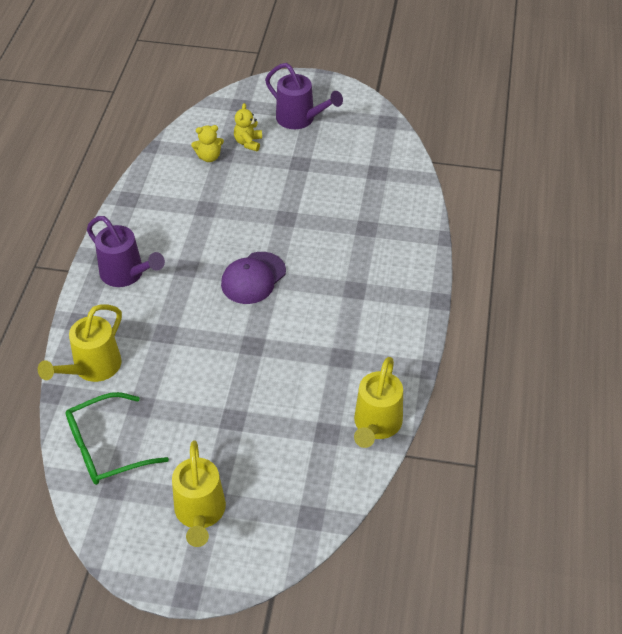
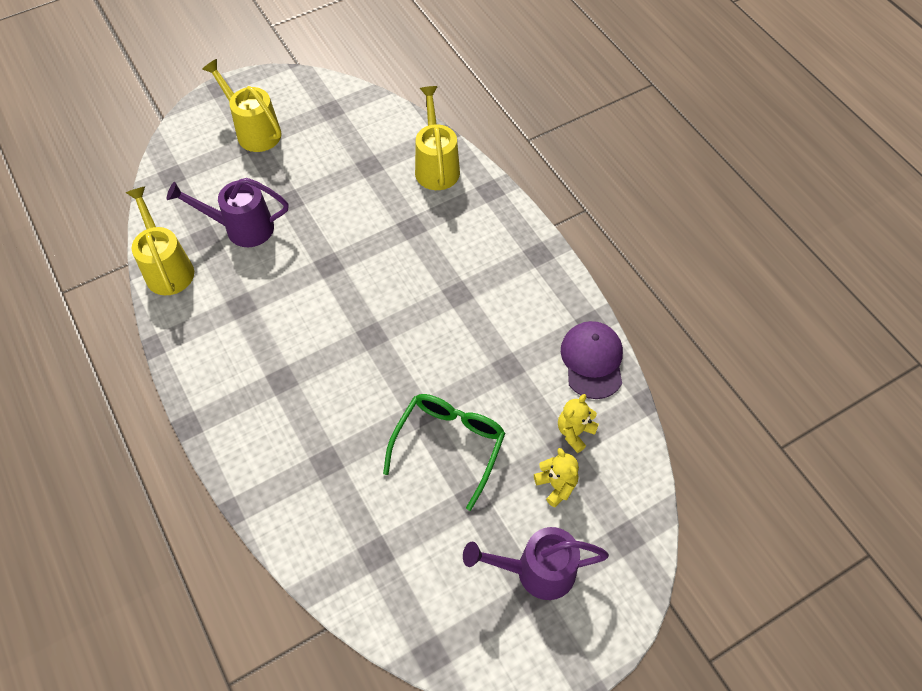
camera: 140 degrees right, 10 degrees up
green glasses [65,392,169,485] -> green glasses moved to [383,394,505,511]
purple watering can [87,216,165,287] -> purple watering can moved to [167,178,288,247]
purple cap [221,252,286,304] -> purple cap moved to [561,321,623,399]

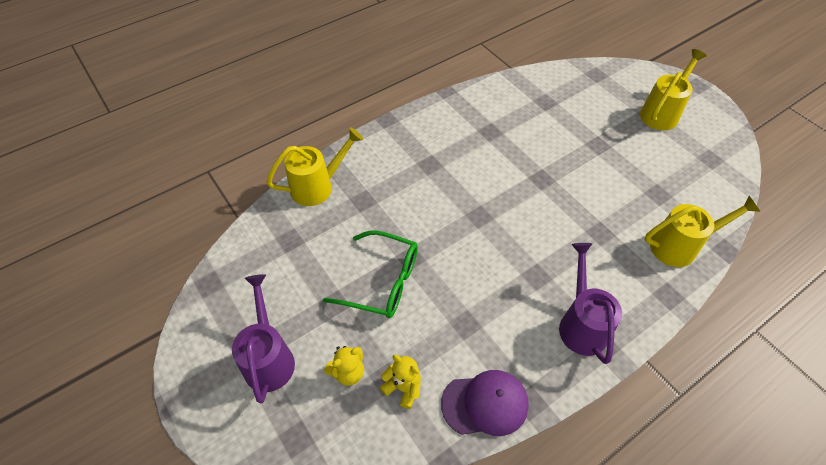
camera: 85 degrees right, 5 degrees down
yellow watering can [125,186,194,295] -> yellow watering can moved to [266,127,363,206]
purple watering can [167,178,288,247] -> purple watering can moved to [559,243,622,364]

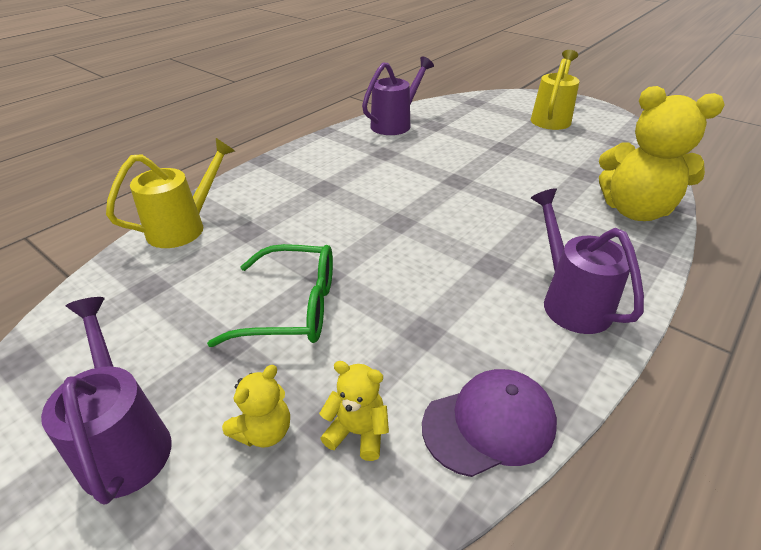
camera: 15 degrees left, 15 degrees down
yellow watering can [645,196,760,267] -> yellow teddy bear [599,86,725,221]
none -> purple watering can [362,56,434,135]

